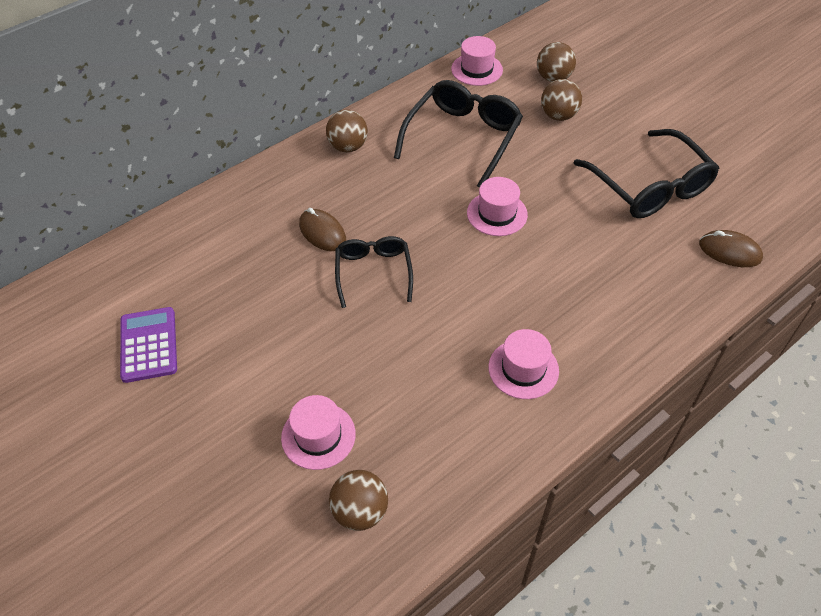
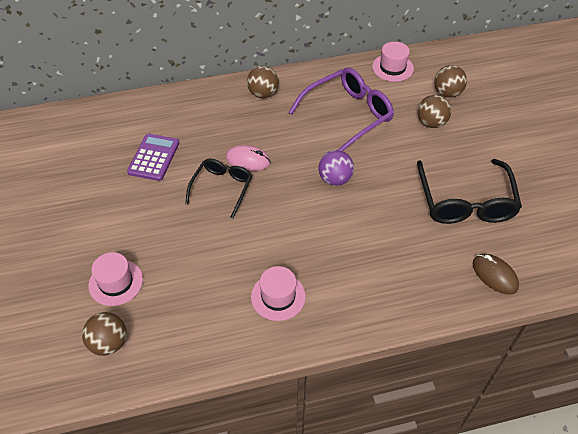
camera: 25 degrees right, 0 degrees up
purple calculator [120,307,177,383] -> purple calculator moved to [127,134,179,181]
brown mouse [299,208,346,251] -> none
black glasses [394,80,523,188] -> purple glasses [288,67,394,151]
pink hat [467,177,528,236] -> purple ball [318,150,354,186]
none -> pink mouse [226,145,271,171]

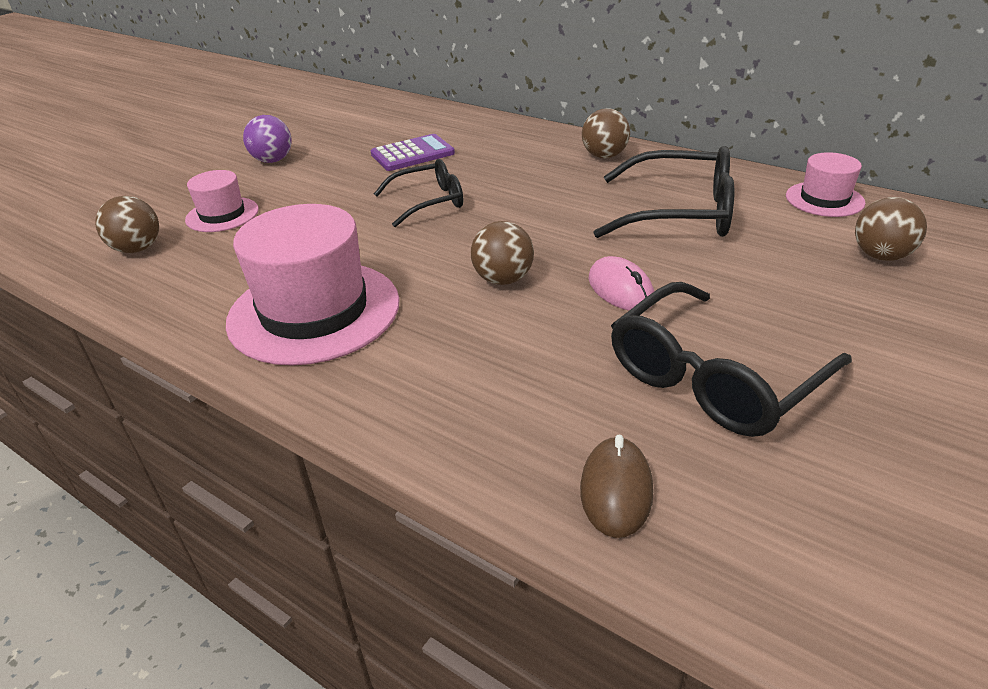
camera: 50 degrees right, 15 degrees down
pink mouse [226,145,271,171] -> pink mouse moved to [588,256,654,311]
pink hat [251,266,306,321] -> pink hat [226,204,400,366], size x1.93
purple glasses [288,67,394,151] -> black glasses [593,146,734,238]
purple ball [318,150,354,186] -> purple ball moved to [243,115,292,163]
brown ball [417,95,451,128] -> brown ball moved to [471,221,534,285]

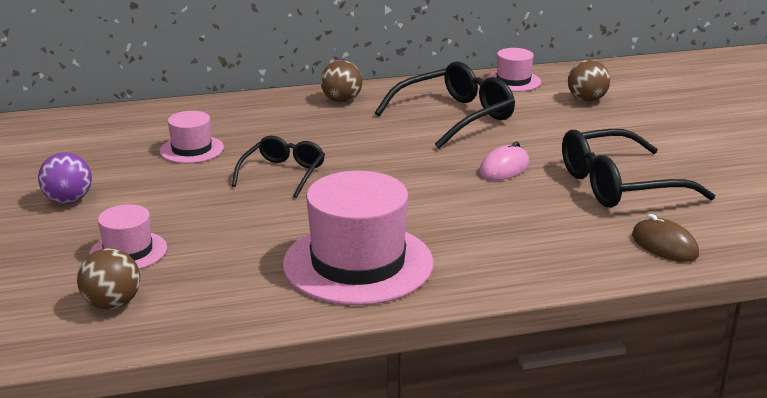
camera: 50 degrees left, 10 degrees down
purple calculator [371,134,455,171] -> pink hat [160,111,224,163]
brown ball [471,221,534,285] -> none
pink mouse [588,256,654,311] -> pink mouse turned 60 degrees counterclockwise [479,142,530,180]
black glasses [611,282,852,437] -> black glasses turned 75 degrees clockwise [562,129,715,208]

